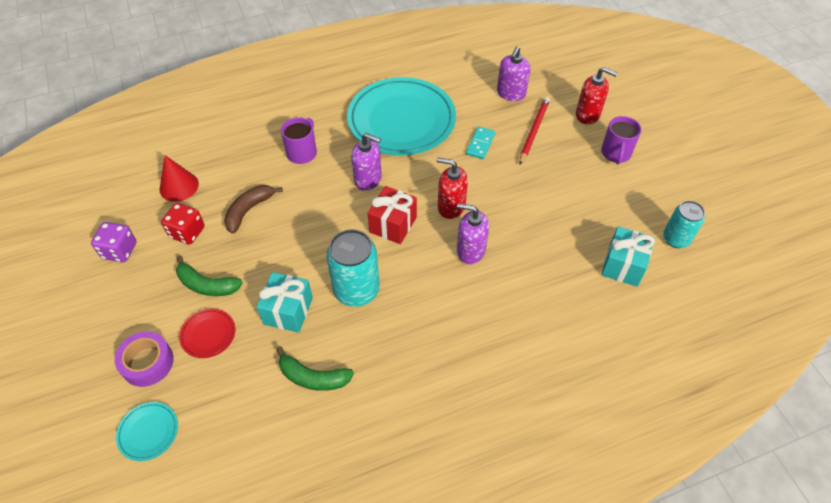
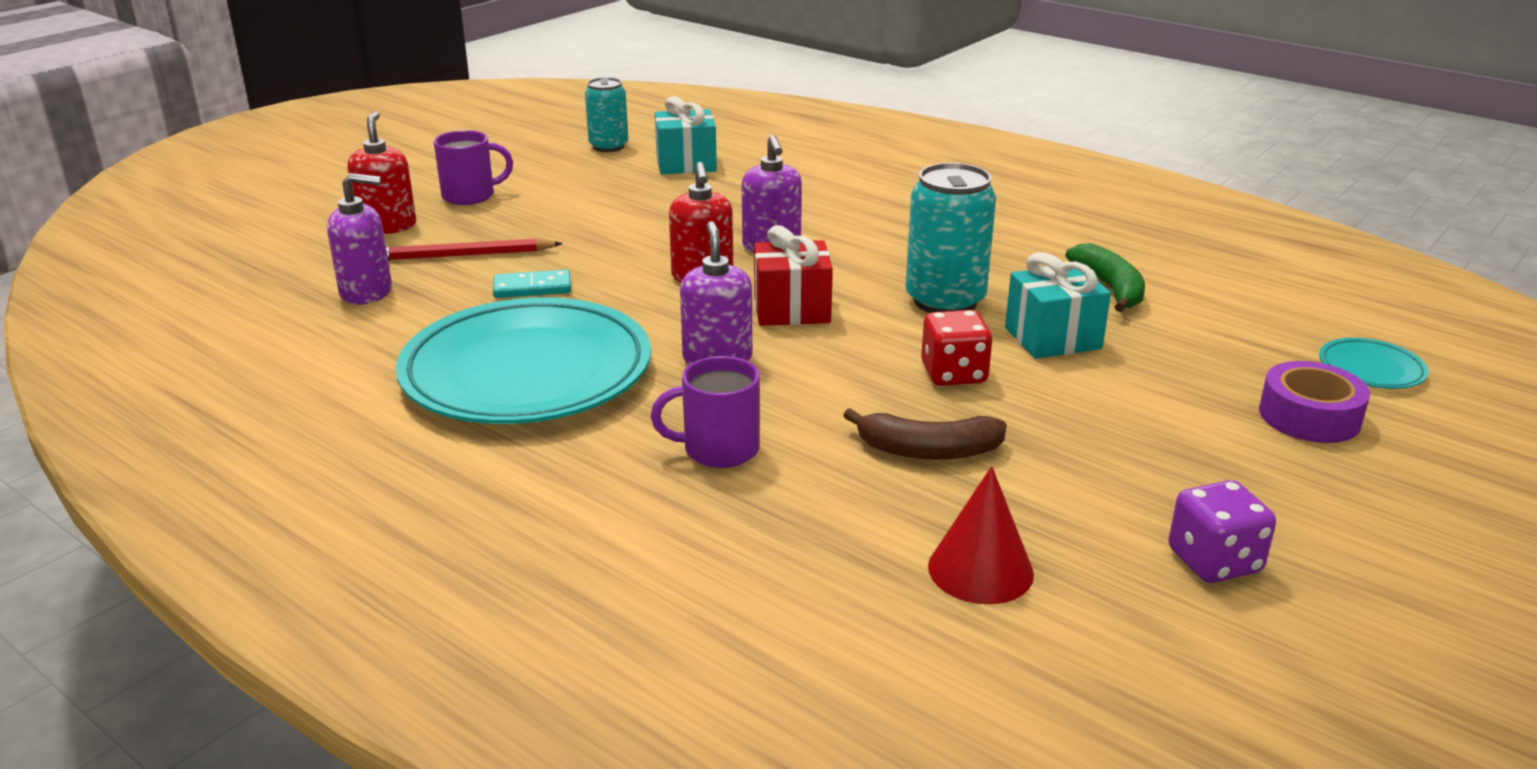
camera: 120 degrees left, 25 degrees down
red dice [161,203,205,245] -> red dice moved to [921,310,993,386]
green banana [176,255,243,296] -> none
red plate [179,309,236,358] -> none

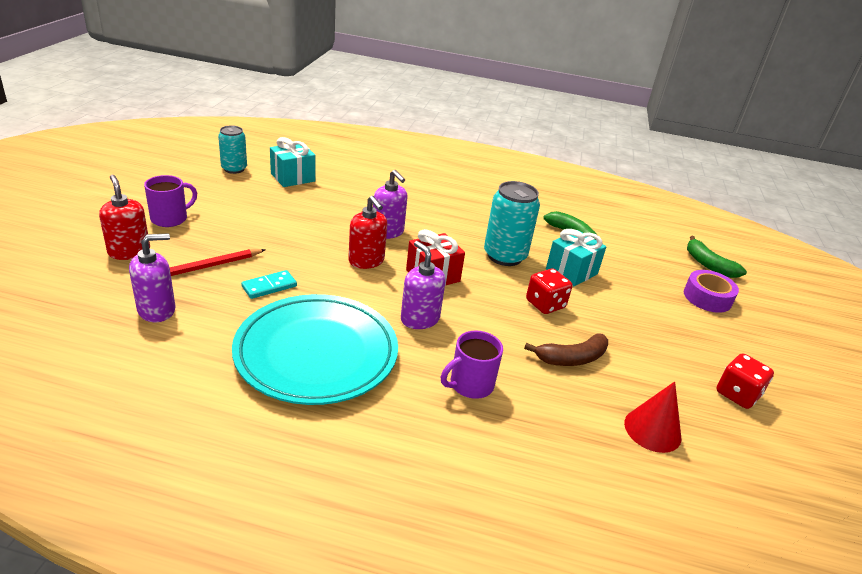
camera: 30 degrees left, 5 degrees up
purple dice [1168,480,1276,583] -> red dice [716,353,774,409]
turquoise plate [1319,338,1429,389] -> green banana [687,236,747,278]

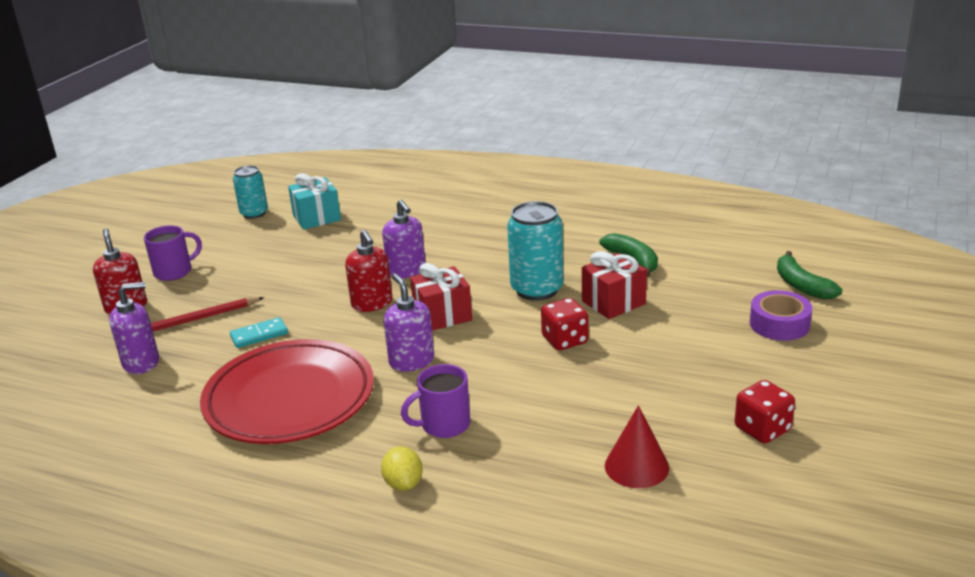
camera: 15 degrees right, 5 degrees down
turquoise plate [232,294,398,405] -> red plate [200,339,374,444]
brown banana [524,333,608,366] -> none
turquoise gift [546,229,606,286] -> red gift [582,251,647,319]
none -> yellow lemon [381,446,423,491]

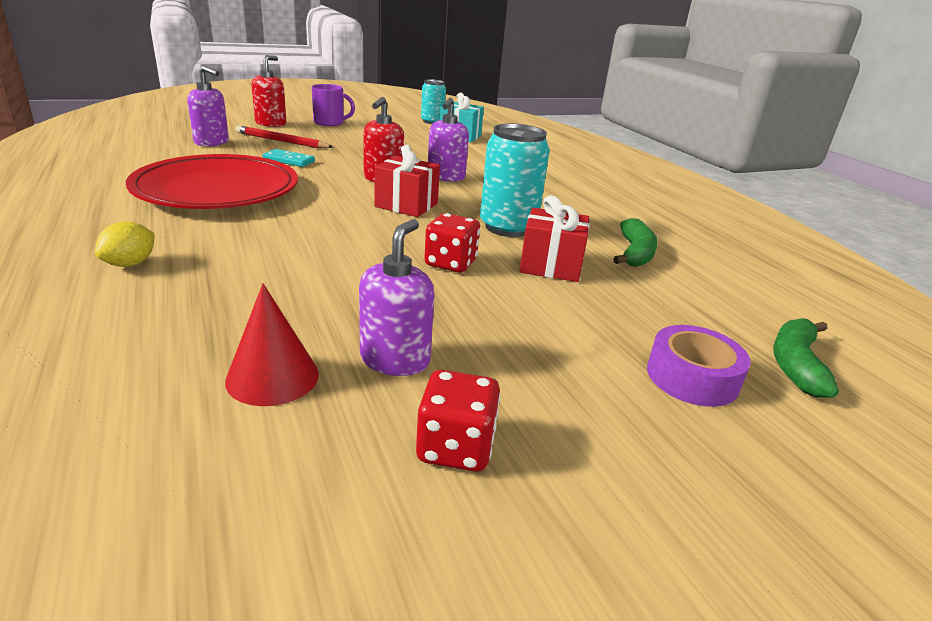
camera: 40 degrees right, 0 degrees up
purple soap dispenser [384,274,434,372] -> purple soap dispenser moved to [359,219,434,376]
purple mug [401,364,470,438] -> none

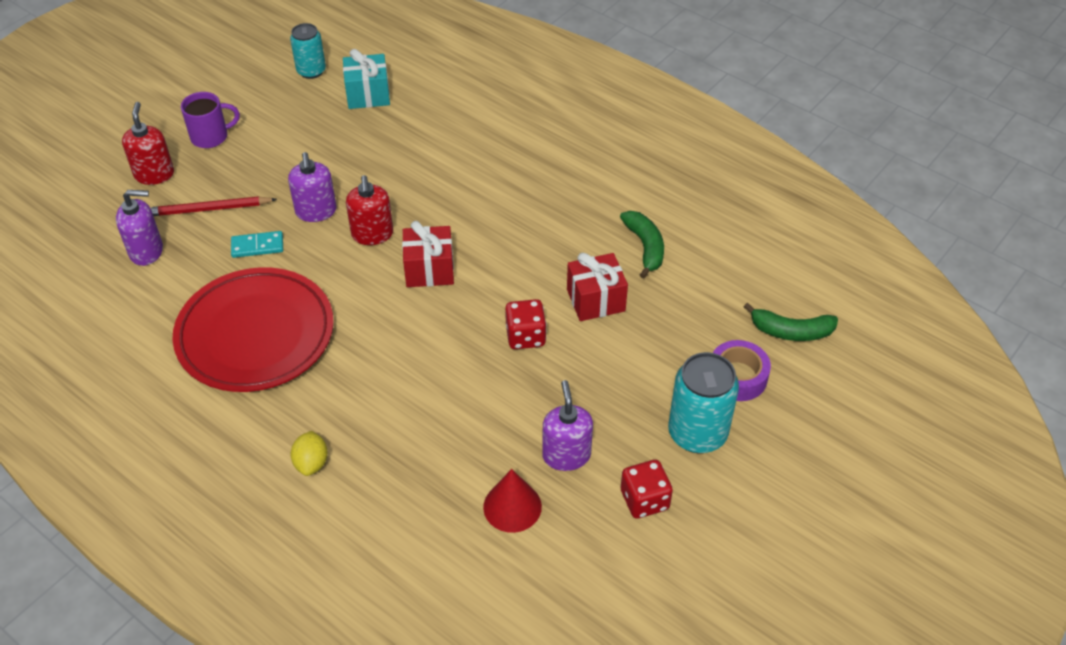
camera: 25 degrees left, 20 degrees up
purple soap dispenser [428,98,469,182] -> purple soap dispenser moved to [288,152,337,222]
turquoise can [480,124,550,237] -> turquoise can moved to [668,352,739,453]
green banana [773,318,839,398] -> green banana turned 75 degrees counterclockwise [744,303,838,341]

